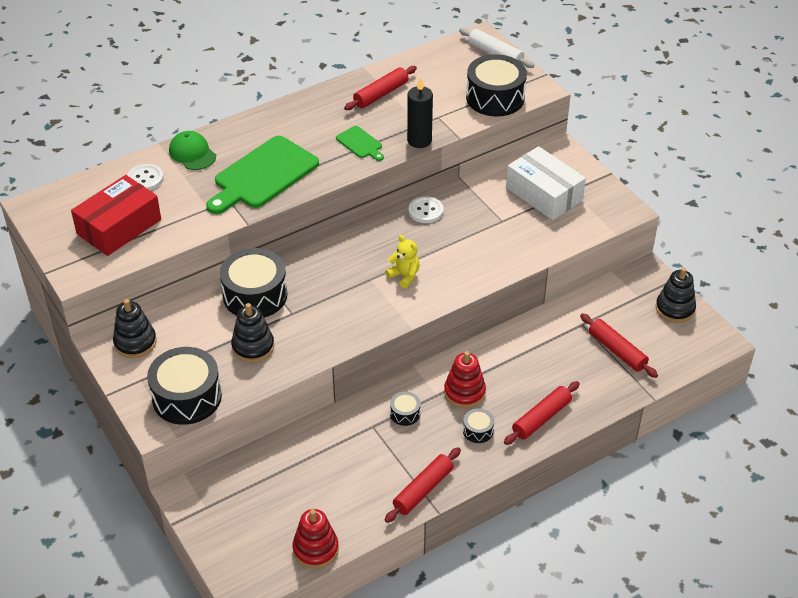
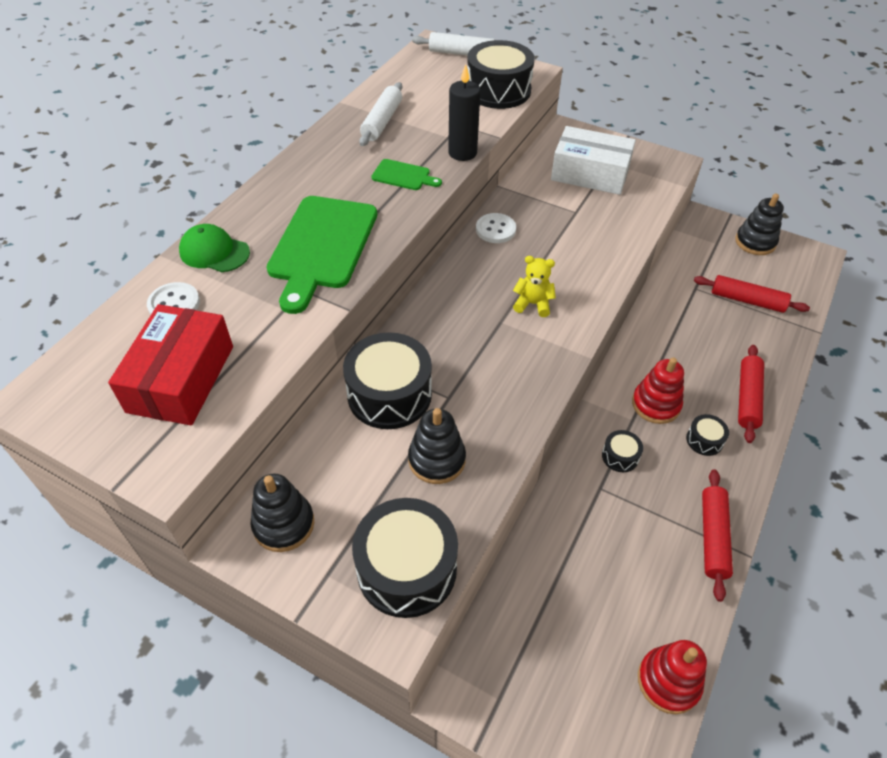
camera: 30 degrees left, 5 degrees up
red rolling pin [344,66,417,110] -> white rolling pin [359,82,402,146]

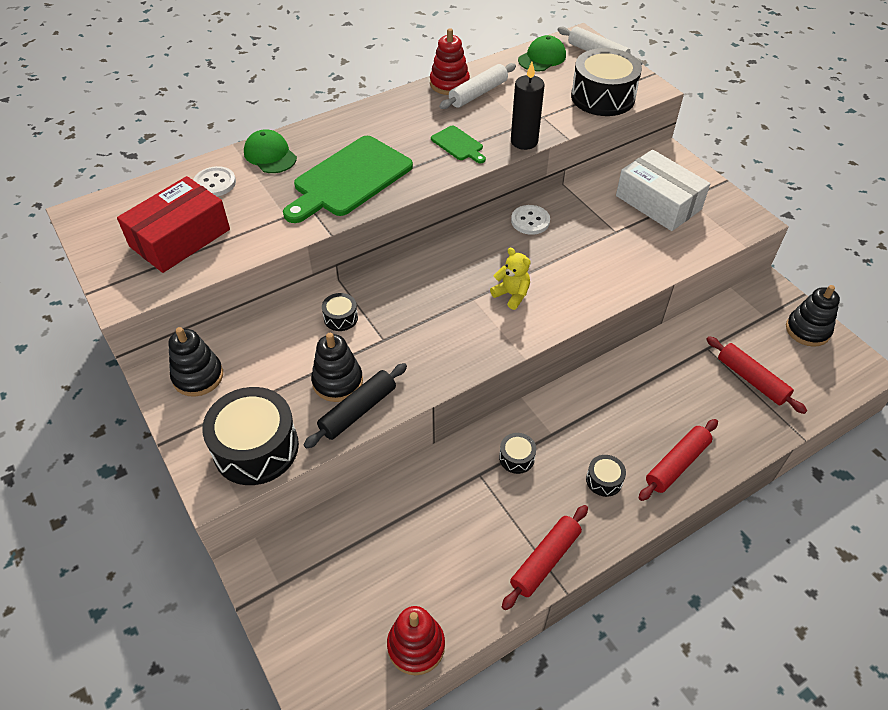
camera: 30 degrees right, 0 degrees up
black drum [343,332,432,429] -> black drum [322,293,358,331], size x0.46
red stacking toy [632,358,684,424] -> red stacking toy moved to [430,28,470,95]
none -> black rolling pin [304,363,407,449]
none -> green cap [518,35,566,71]

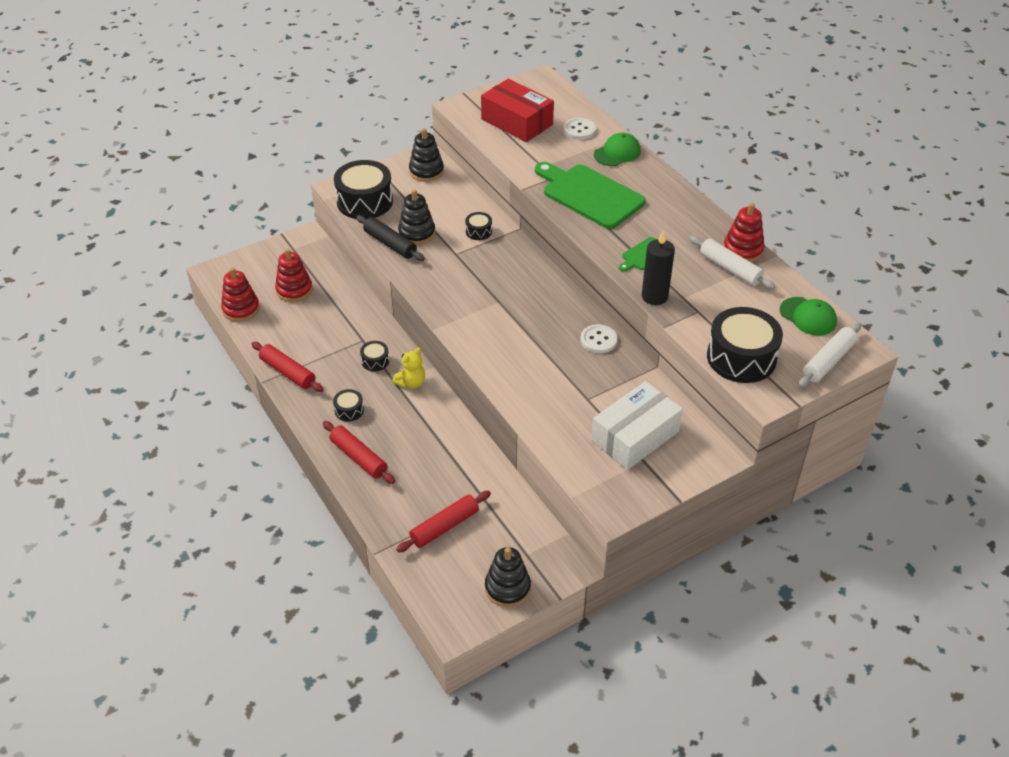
camera: 90 degrees right, 5 degrees down
yellow teddy bear [490,248,531,310] -> yellow teddy bear moved to [392,347,425,388]
none -> red stacking toy [275,248,313,302]

